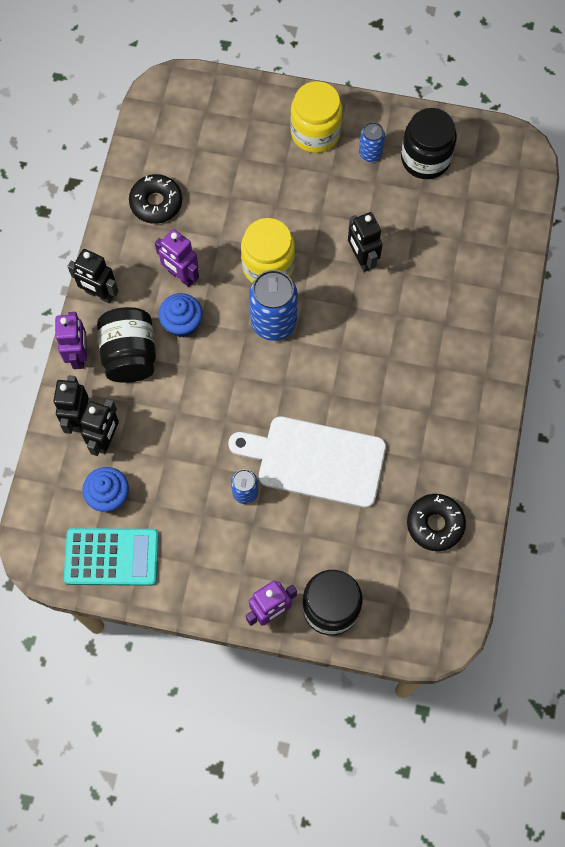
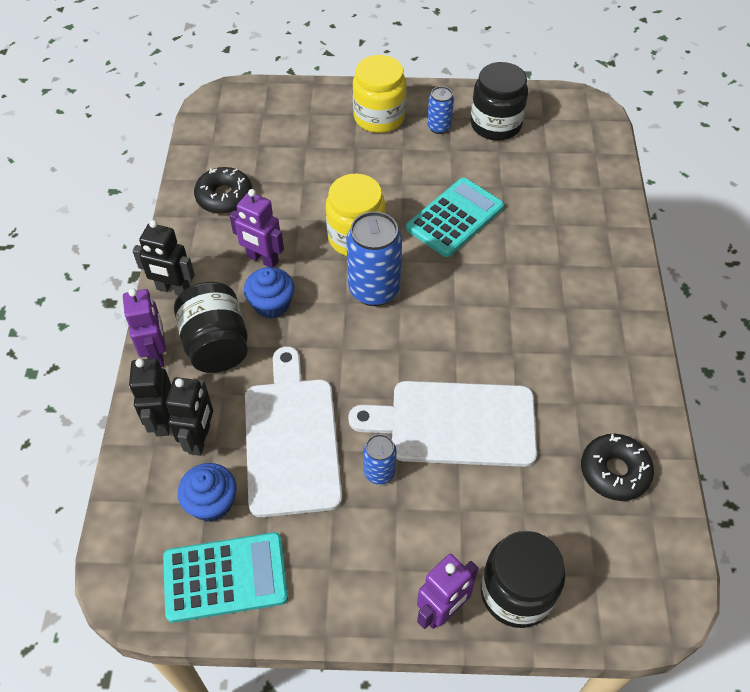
camera: 10 degrees left, 15 degrees down
black robot [348,212,383,272] -> turquoise calculator [406,177,504,257]
none -> white cutting board [245,346,342,517]

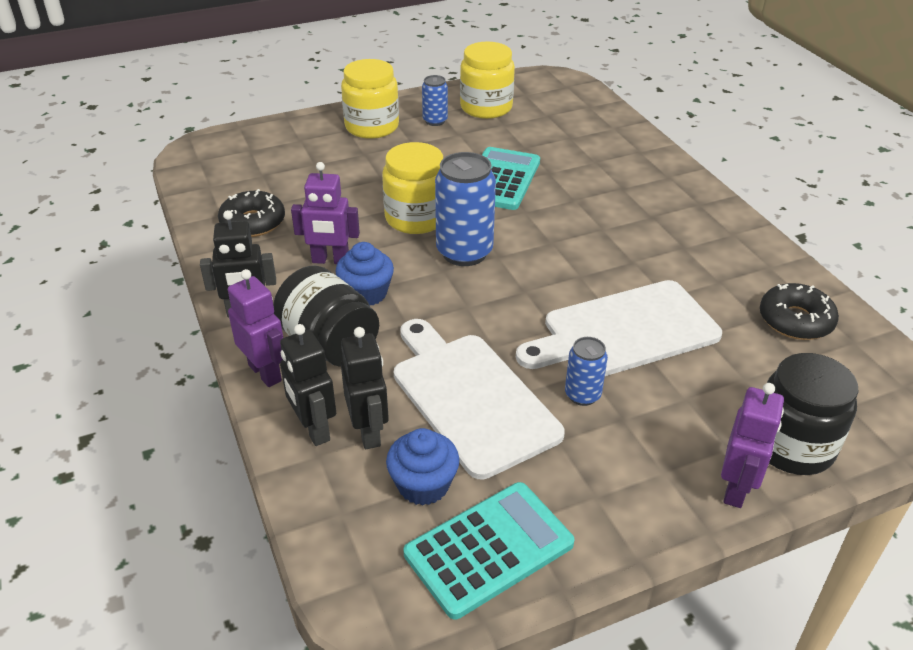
camera: 25 degrees left, 15 degrees down
black jar [470,62,528,141] -> yellow jar [460,42,515,119]

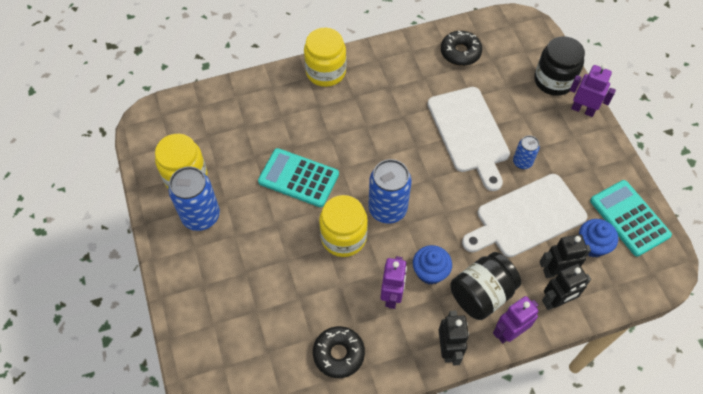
camera: 85 degrees left, 20 degrees up
yellow jar [341,59,399,139] -> yellow jar moved to [304,28,346,87]
blue can [422,75,448,126] -> blue can [168,166,220,231], size x1.85

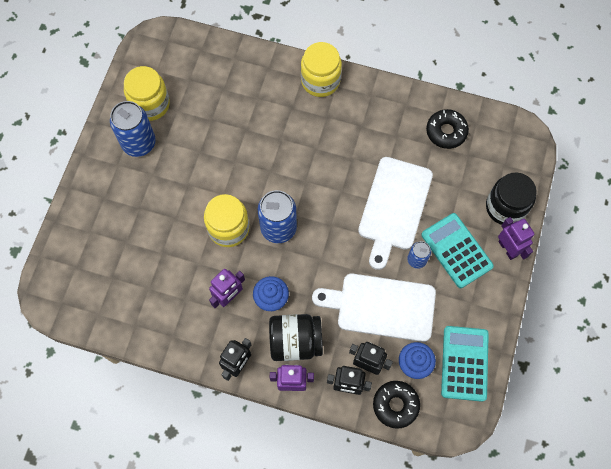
camera: 35 degrees right, 10 degrees up
turquoise calculator [258,148,339,207] -> turquoise calculator moved to [421,213,494,288]
black donut [313,326,365,378] -> black donut moved to [373,381,420,429]

